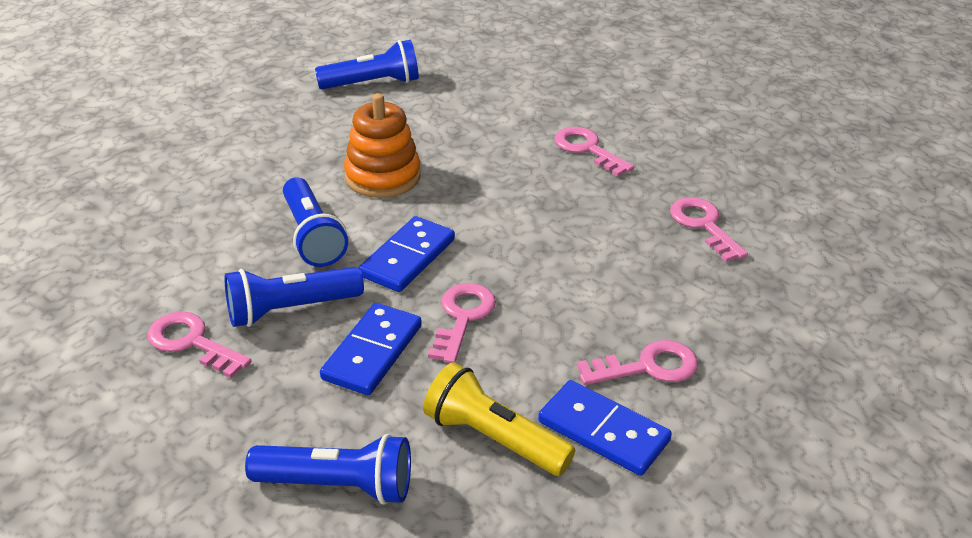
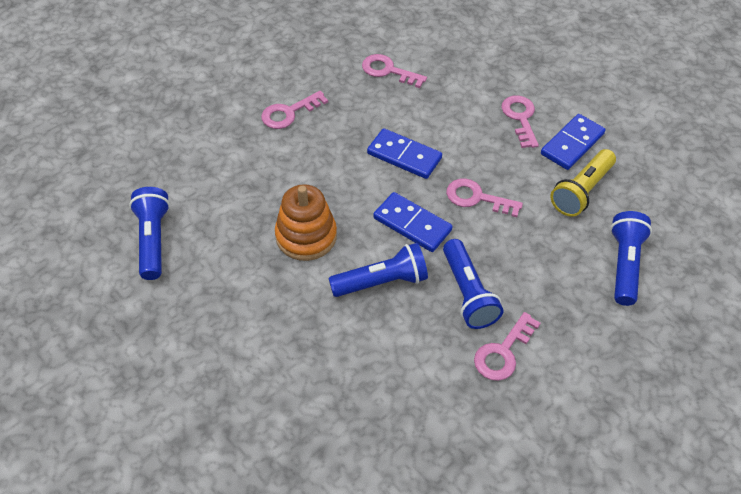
camera: 85 degrees left, 15 degrees up
blue domino [320,303,422,395] -> blue domino moved to [367,128,442,179]
pink key [670,197,748,262] -> pink key turned 45 degrees clockwise [362,54,427,88]

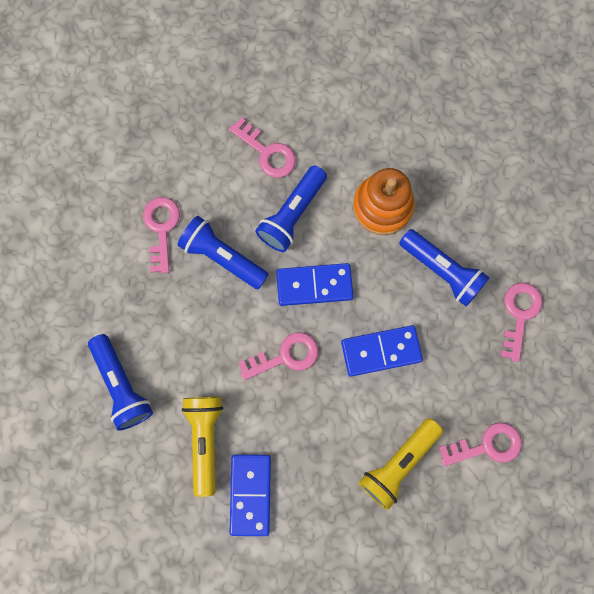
camera: 140 degrees right, 25 degrees up
blue flashlight [129,187,170,280] -> blue flashlight moved to [399,229,490,306]
pink key [501,95,539,148] -> pink key moved to [229,117,296,178]
none -> yellow flashlight [359,418,443,510]

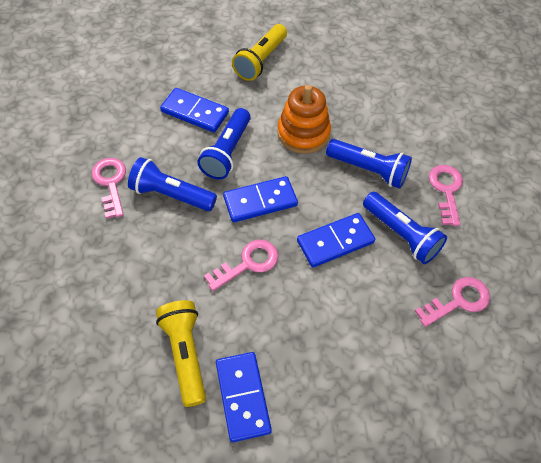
camera: 15 degrees left, 20 degrees down
blue flashlight [88,334,153,431] -> blue flashlight moved to [363,192,447,264]
pink key [229,117,296,178] -> blue domino [160,88,229,132]
yellow flashlight [359,418,443,510] -> yellow flashlight moved to [232,24,287,81]

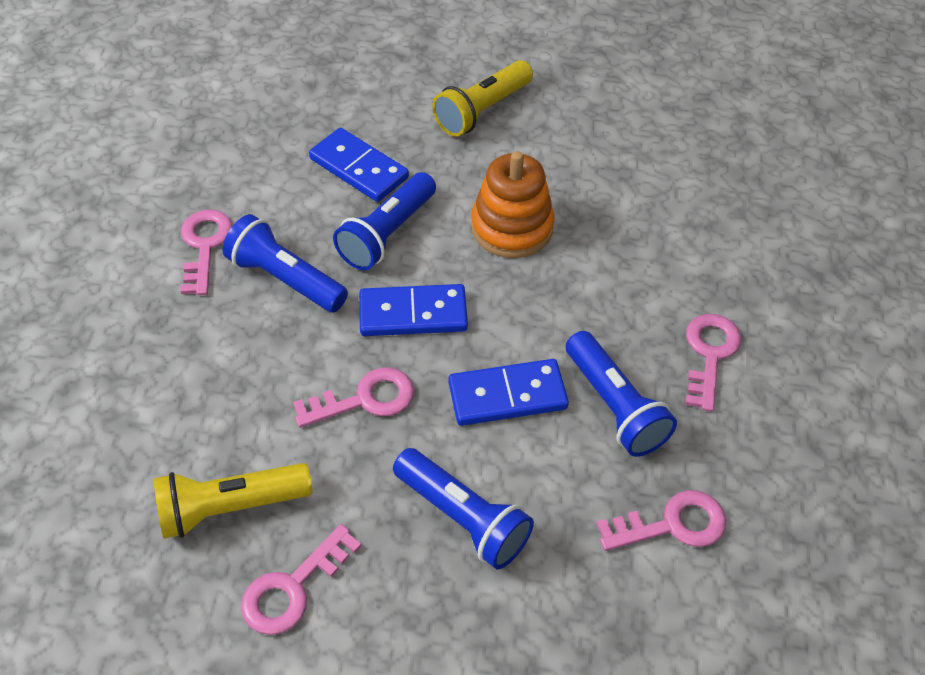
camera: 15 degrees right, 5 degrees down
yellow flashlight [156,300,206,407] -> yellow flashlight turned 105 degrees counterclockwise [154,463,313,539]
blue domino [216,352,272,442] -> pink key [241,524,361,635]
blue flashlight [326,139,412,189] -> blue flashlight moved to [393,448,534,570]

